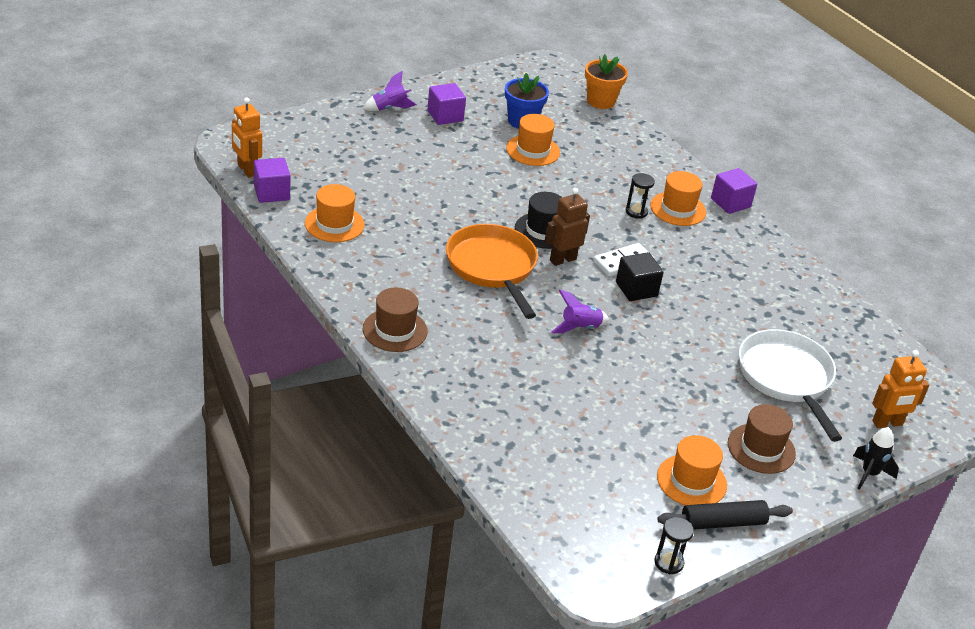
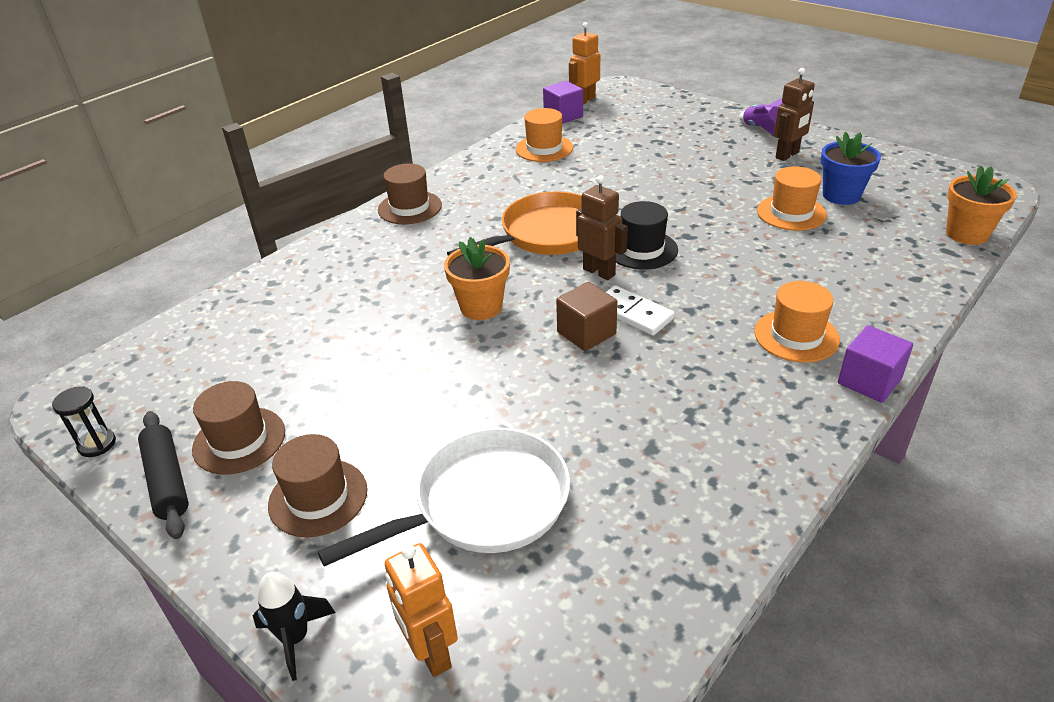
camera: 80 degrees right, 0 degrees up
purple cube [427,83,466,125] -> brown robot [774,68,815,161]
purple rocket [551,290,609,333] -> orange flower pot [444,237,510,320]
black cube [616,252,664,301] -> brown cube [556,282,617,351]
black hourglass [626,173,655,219] -> none
orange hat [657,435,727,505] -> brown hat [192,381,285,475]

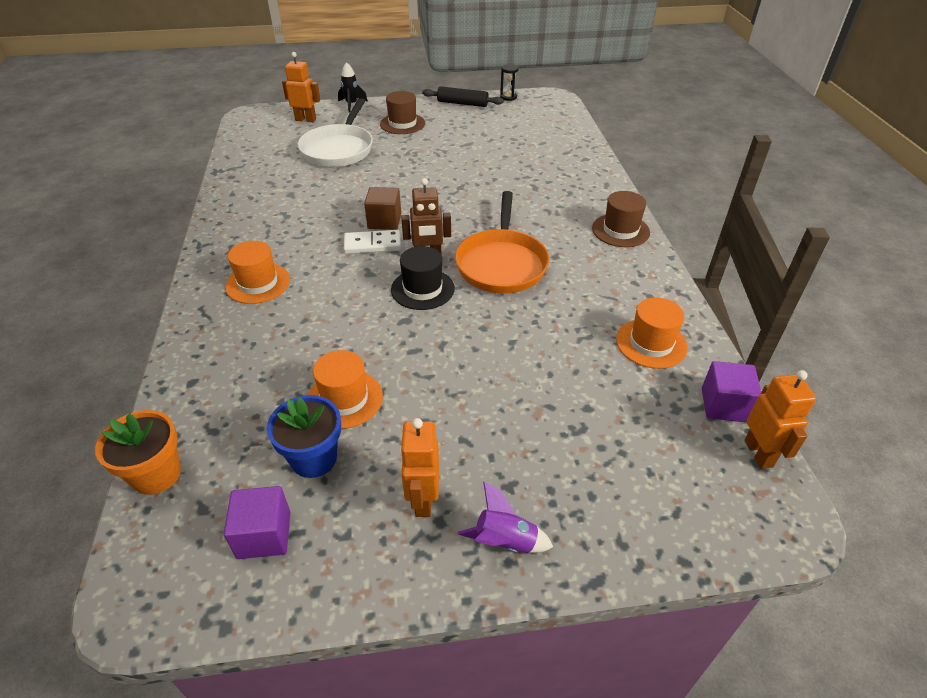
camera: 130 degrees right, 5 degrees up
brown hat [192,381,285,475] -> none
orange flower pot [444,237,510,320] -> none
brown robot [774,68,815,161] -> orange robot [400,418,439,517]
purple cube [838,325,913,403] -> purple cube moved to [224,486,291,559]

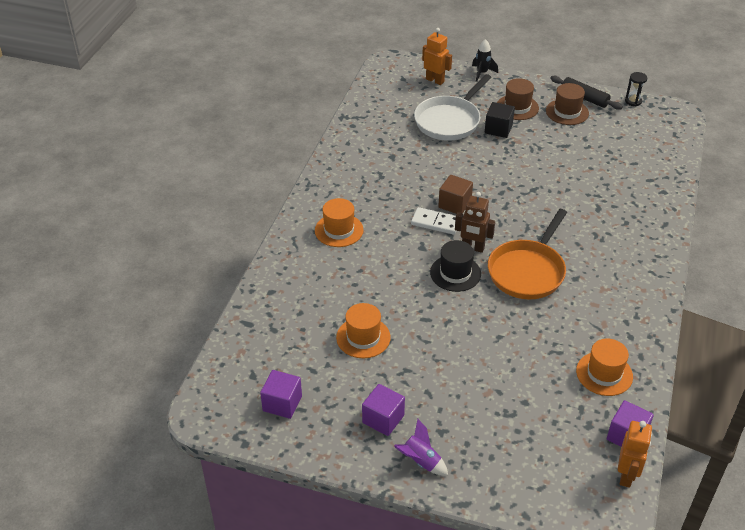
camera: 25 degrees right, 0 degrees up
orange flower pot [95,410,181,495] -> none
blue flower pot [267,395,341,478] -> none
orange robot [400,418,439,517] -> purple cube [362,384,405,436]
brown hat [592,191,650,247] -> brown hat moved to [546,83,589,125]
none -> black cube [485,102,515,138]

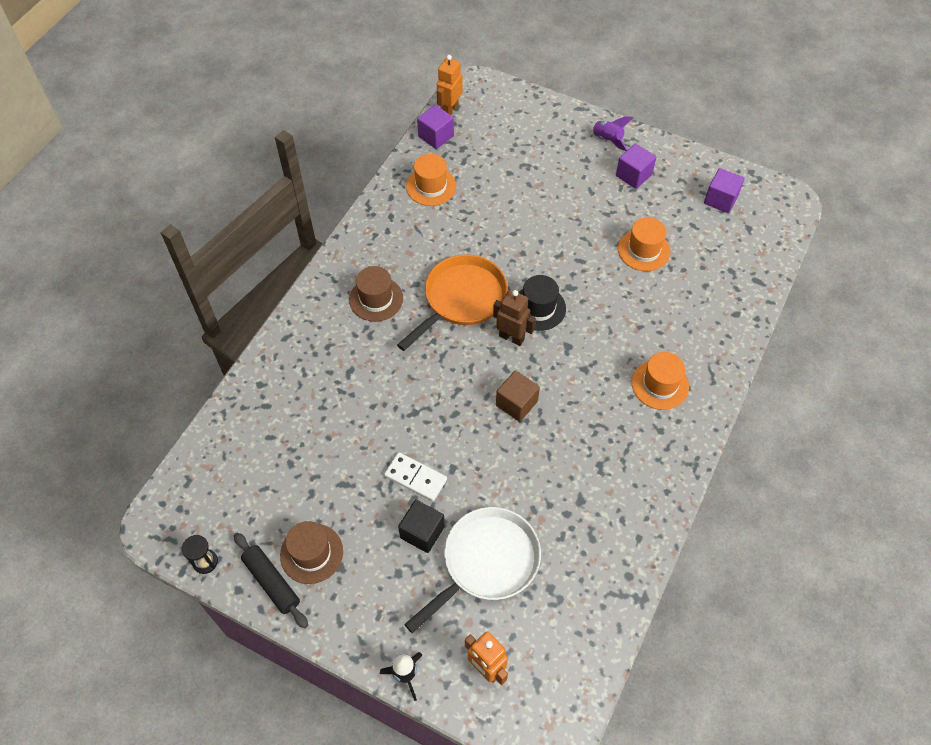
camera: 170 degrees left, 15 degrees up
white domino [411,207,456,235] -> white domino moved to [384,452,447,501]
brown hat [497,78,539,120] -> brown hat moved to [349,266,403,322]

